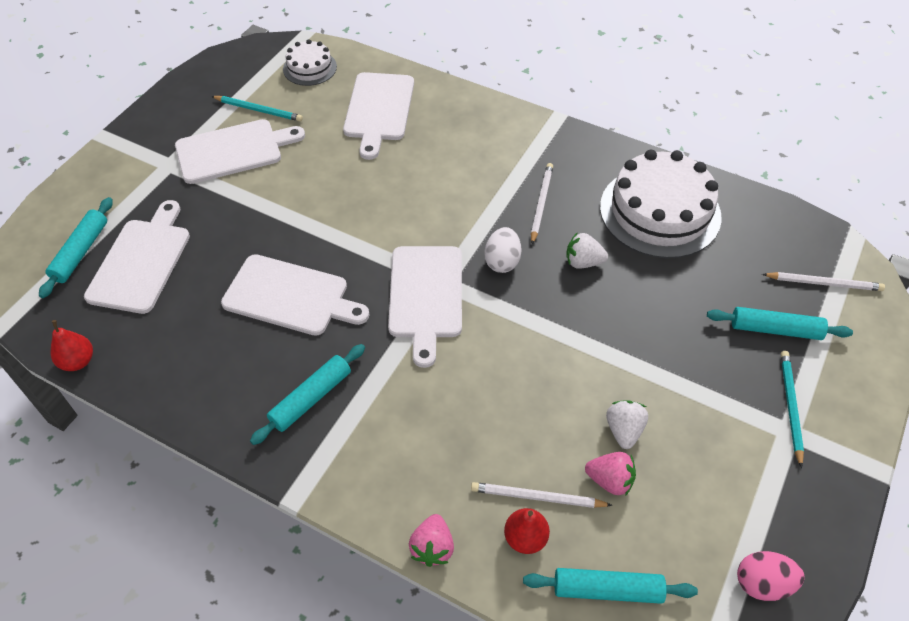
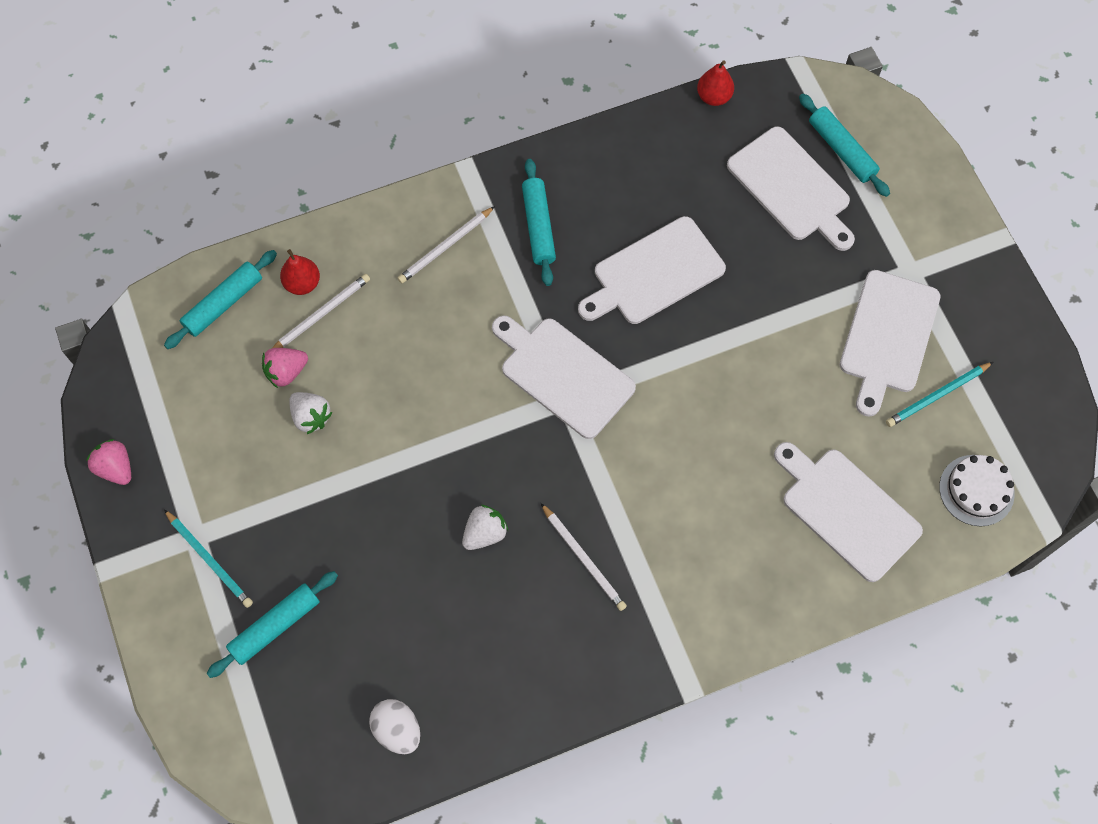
camera: 130 degrees right, 15 degrees up
pink strawberry [409,514,454,567] -> pink strawberry moved to [86,439,131,485]
white egg [484,227,522,273] -> white egg moved to [369,699,420,754]
white cake [600,150,722,258] -> none
pink egg [737,551,805,601] -> none
white pencil [762,272,885,291] -> white pencil moved to [398,206,495,283]

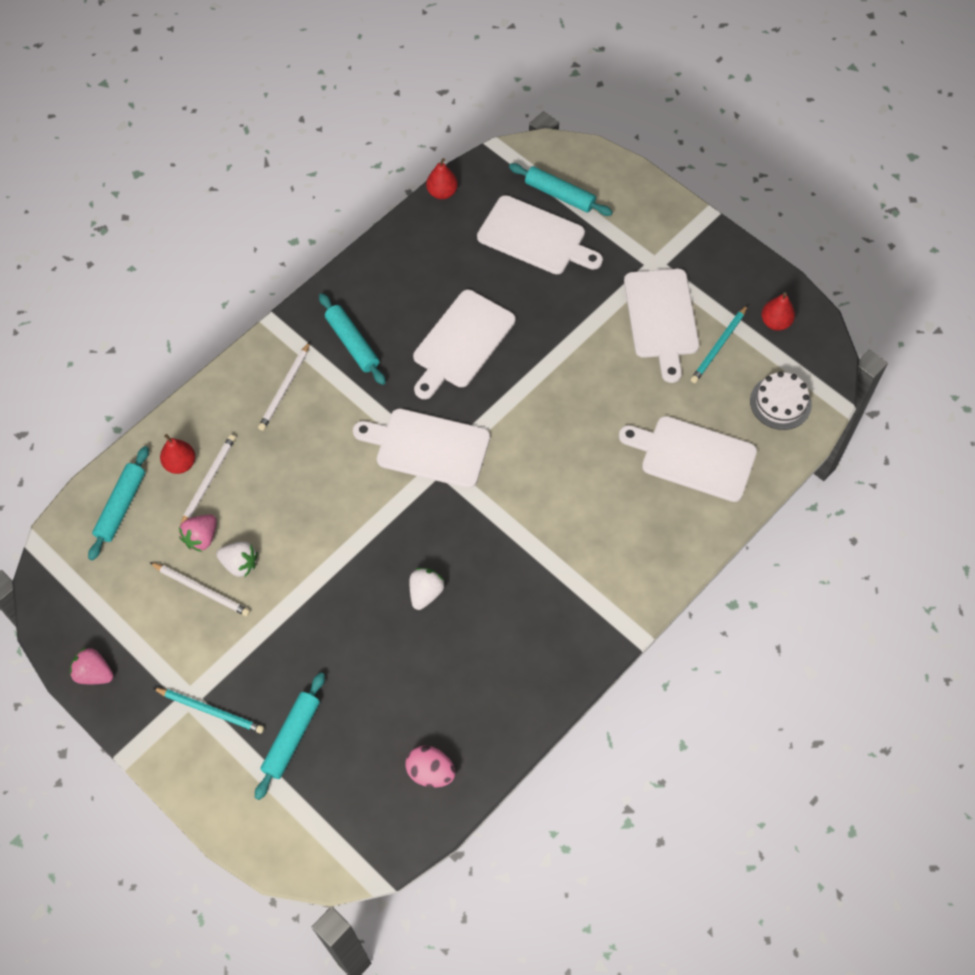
camera: 25 degrees left, 5 degrees down
white egg [369,699,420,754] -> pink egg [406,746,456,787]
white pencil [541,503,627,611] -> white pencil moved to [149,562,250,616]
none -> red pear [761,292,795,331]

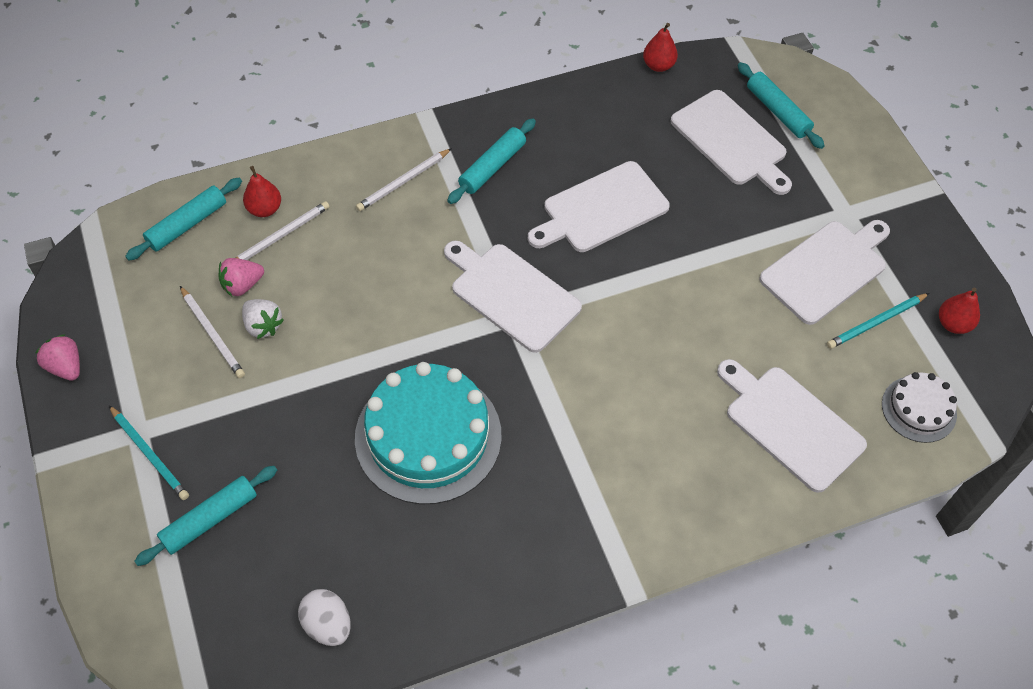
camera: 25 degrees right, 5 degrees down
turquoise rolling pin [319,293,386,385] -> turquoise rolling pin turned 45 degrees clockwise [447,118,536,204]
pink egg [406,746,456,787] -> white egg [298,589,351,646]
white strawberry [409,568,445,610] -> turquoise cake [355,362,502,504]
white cutting board [624,269,699,383] -> white cutting board turned 150 degrees counterclockwise [759,220,890,325]

